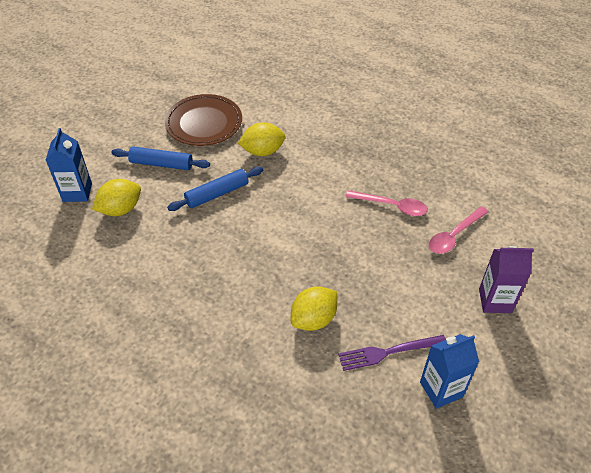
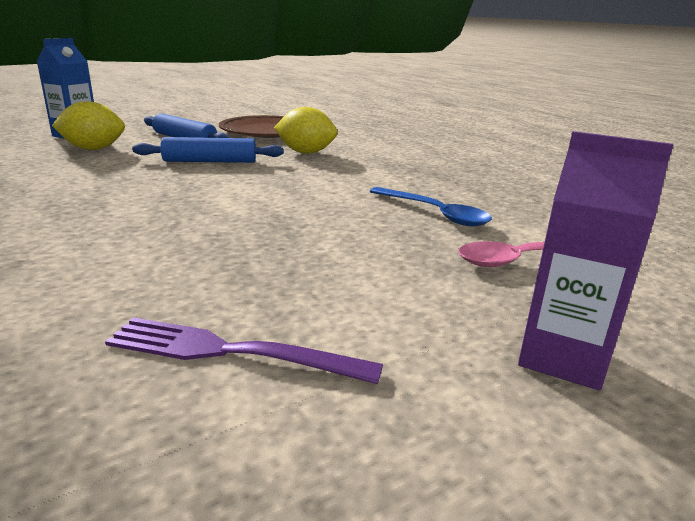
camera: 25 degrees right, 25 degrees down
yellow lemon [291,286,337,331] -> none
pink spoon [345,190,428,216] -> blue spoon [369,187,492,226]
blue carton [420,334,479,409] -> none

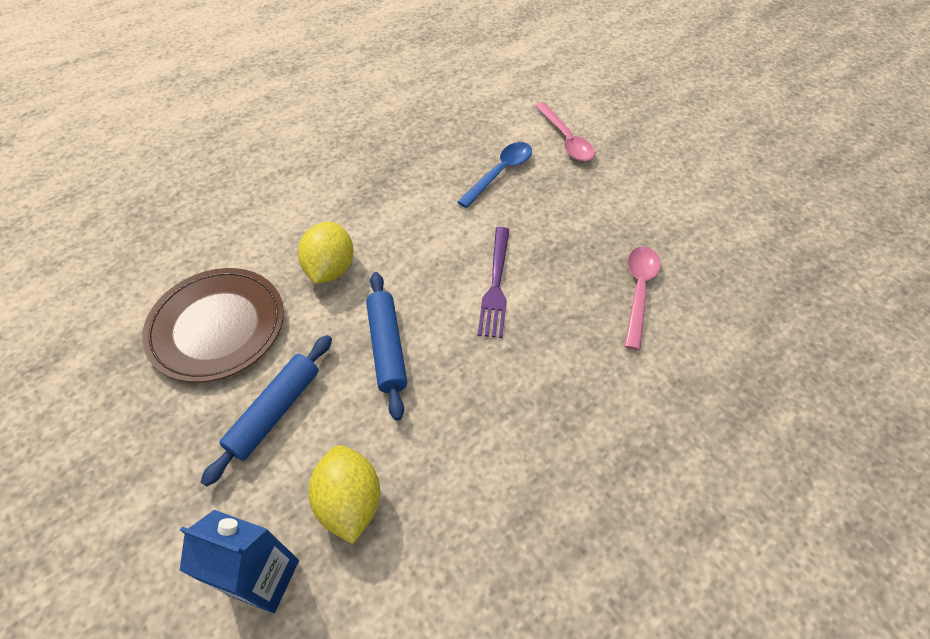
camera: 95 degrees left, 30 degrees up
purple fork [105,317,383,384] -> purple fork moved to [478,227,509,338]
purple carton [518,131,673,390] -> none
none -> pink spoon [624,246,660,350]

